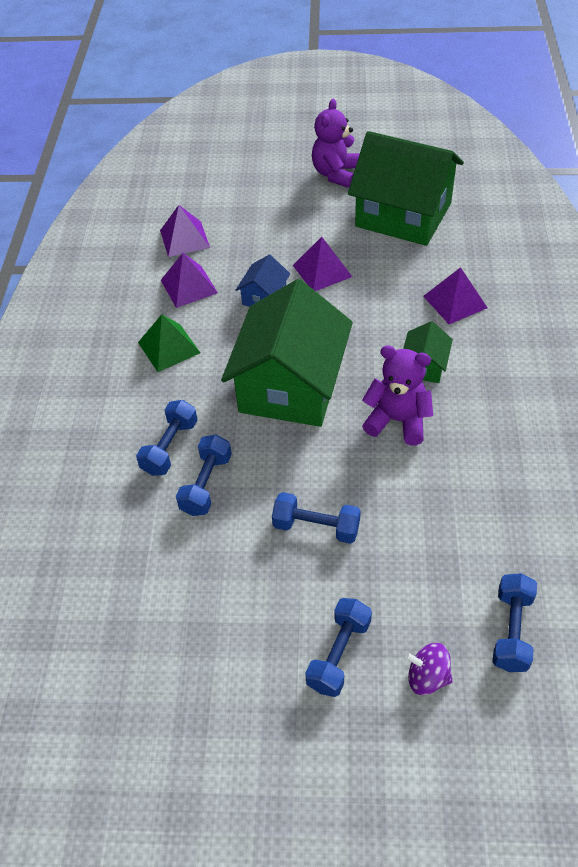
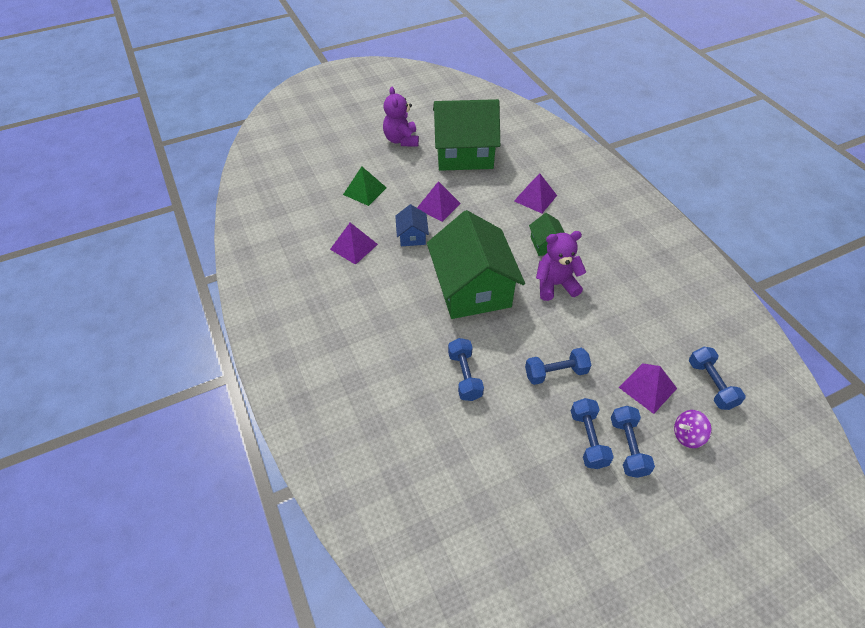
camera: 30 degrees left, 0 degrees up
blue dumbbell [136,400,198,476] -> blue dumbbell moved to [571,398,614,469]
green pyramid [138,314,200,372] -> green pyramid moved to [343,166,387,206]
purple pyramid [160,205,210,257] -> purple pyramid moved to [619,363,677,414]

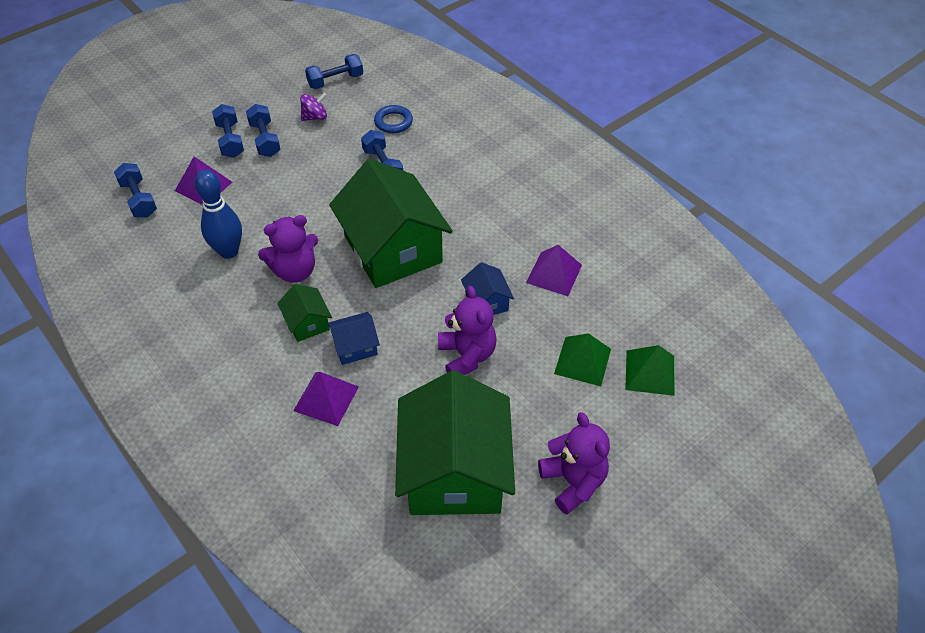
camera: 165 degrees right, 0 degrees up
purple pyramid [417,181,461,222] -> purple teddy bear [438,286,497,375]
green house [433,99,500,171] -> green house turned 75 degrees counterclockwise [395,370,515,515]
blue dumbbell [525,348,591,385] -> blue dumbbell moved to [305,54,363,89]
purple spinning top [674,410,712,448] -> purple spinning top moved to [300,93,327,121]
none -> blue bowling pin [195,170,242,259]
none -> blue house [327,312,380,365]
none -> blue ring [374,105,413,133]
none -> green pyramid [625,345,675,396]

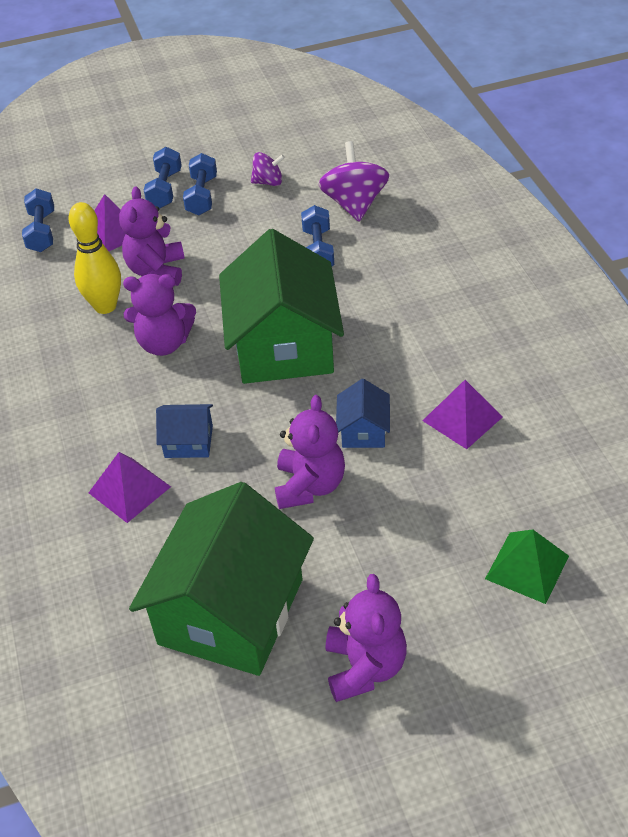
camera: 25 degrees right, 5 degrees down
blue bowling pin [195,170,242,259] -> yellow bowling pin [68,202,121,314]
green house [277,284,332,342] -> none
blue dumbbell [305,54,363,89] -> none
blue ring [374,105,413,133] -> purple spinning top [318,141,389,221]
green pyramid [554,333,611,386] -> none
none -> purple teddy bear [119,187,185,286]

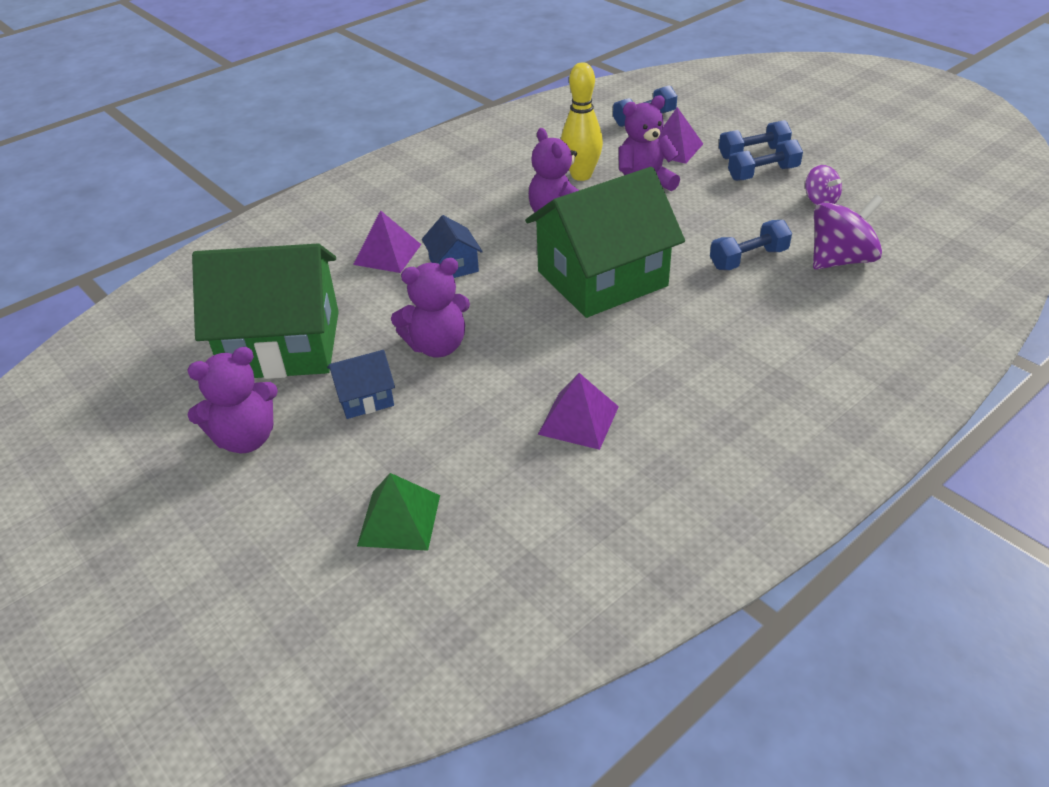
camera: 65 degrees right, 5 degrees down
blue house [336,379,390,448] -> blue house moved to [327,350,395,419]

